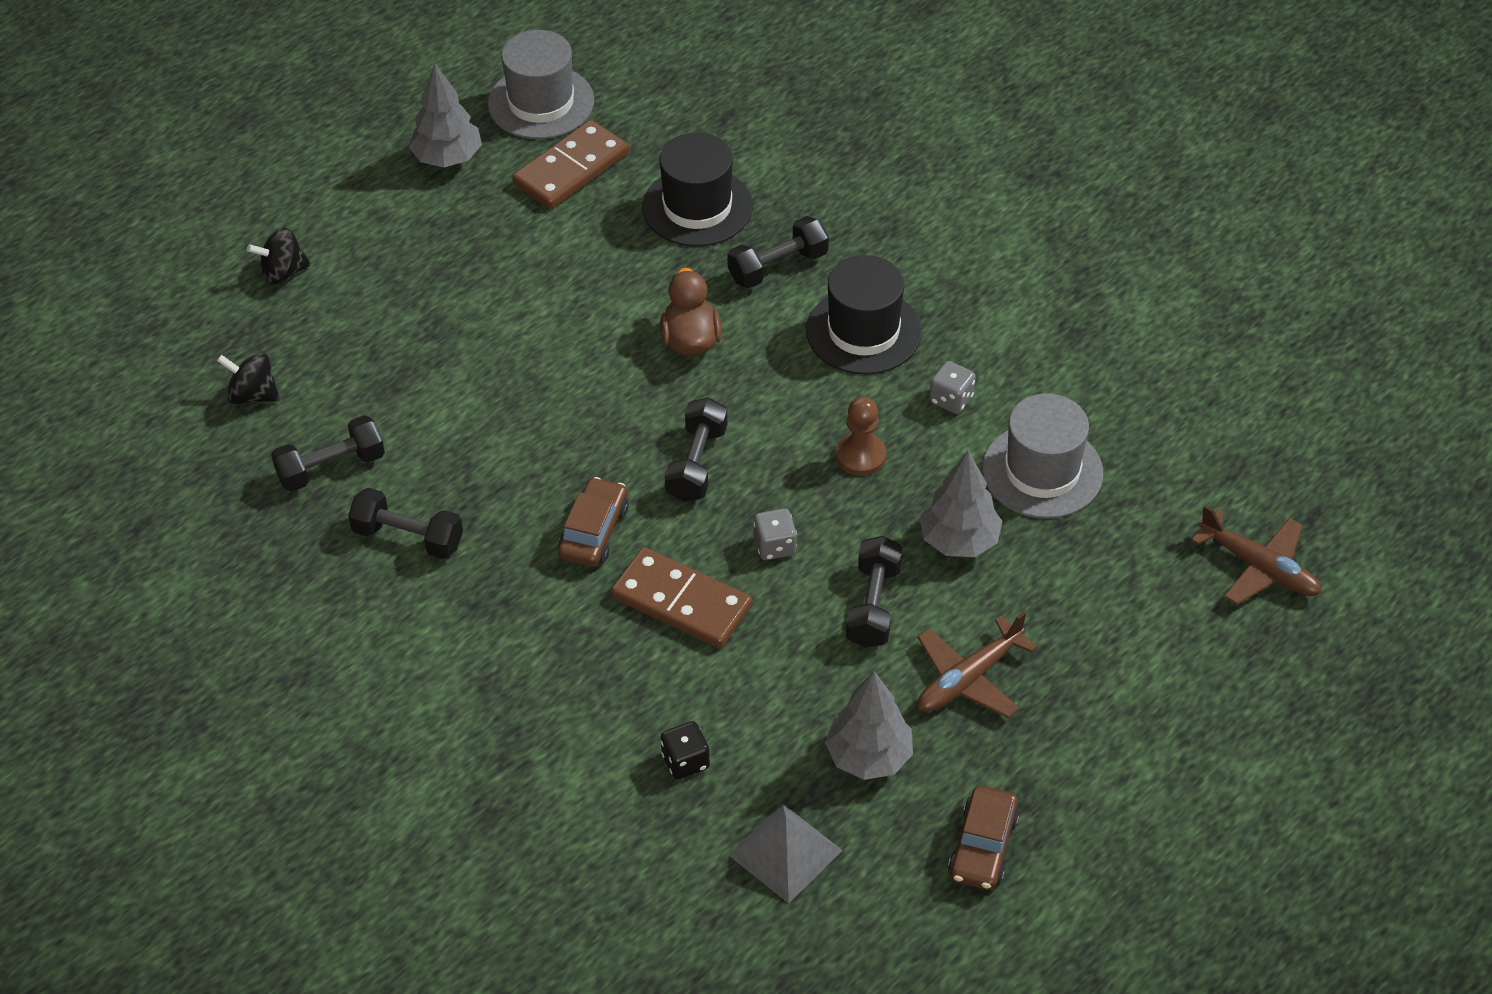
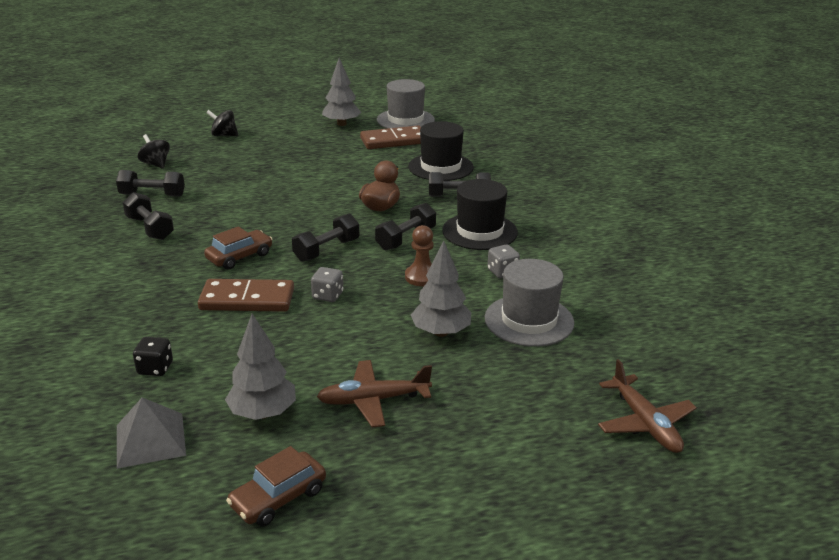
camera: 30 degrees right, 20 degrees down
brown domino [611,547,752,648] -> brown domino turned 60 degrees counterclockwise [198,279,294,312]
black dumbbell [846,536,902,648] -> black dumbbell moved to [375,203,436,250]

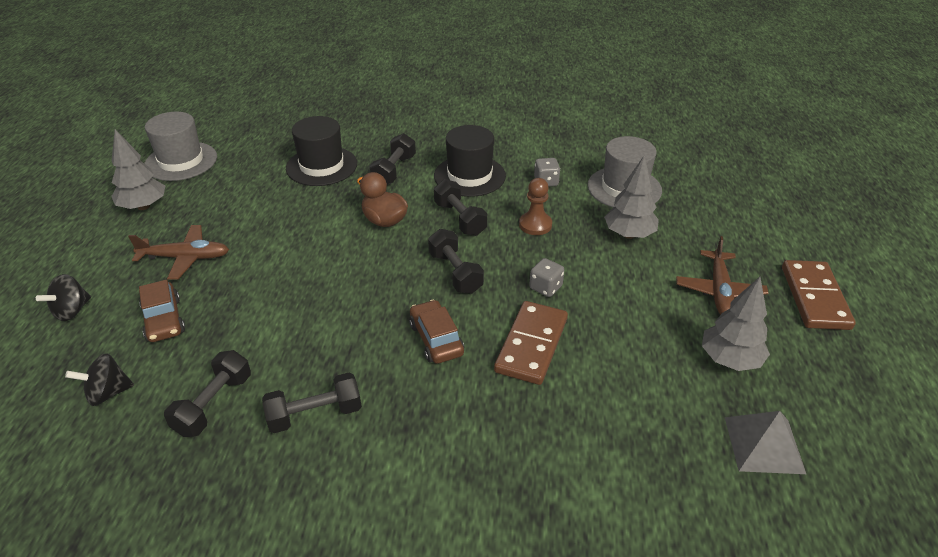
camera: 70 degrees left, 10 degrees up
black dice [133,337,173,376] -> none
brown car [226,446,326,526] -> brown car moved to [139,280,185,342]
brown domino [360,126,421,149] -> brown domino moved to [782,260,856,330]
brown plane [598,359,697,453] -> brown plane moved to [128,225,229,280]

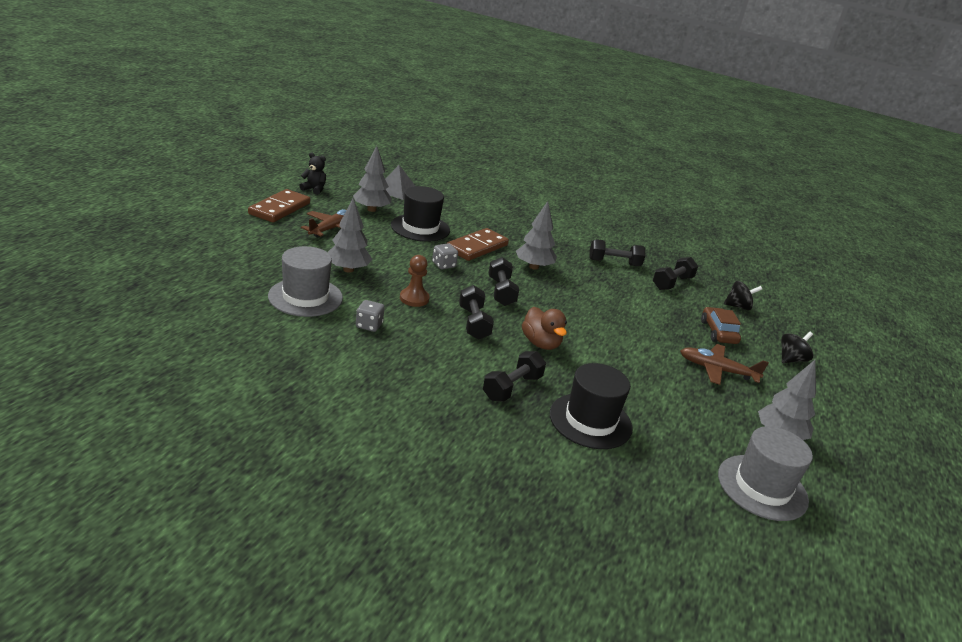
camera: 165 degrees left, 10 degrees down
brown car [409,299,464,364] -> grey tree [516,201,557,270]
black hat [434,125,506,197] -> black hat moved to [391,186,450,242]
none -> black teddy bear [299,153,326,195]

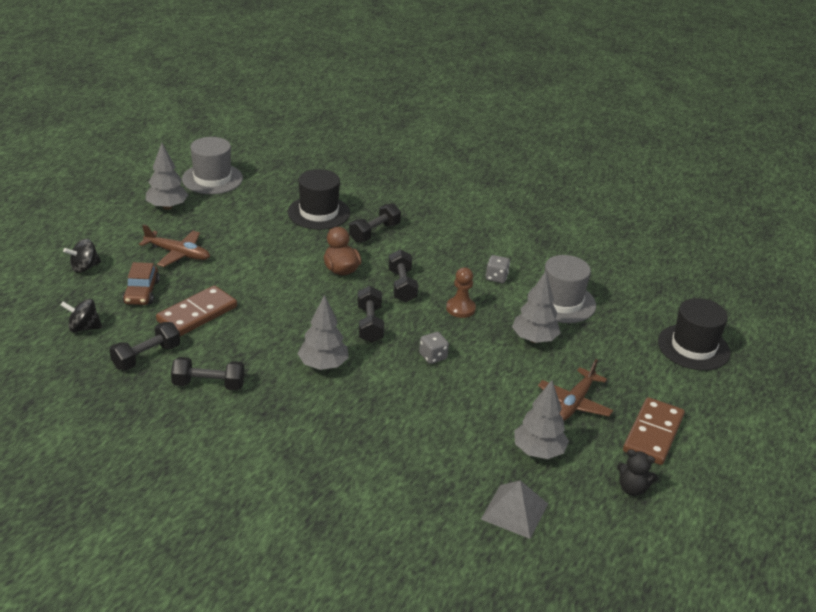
camera: 175 degrees left, 5 degrees up
black hat [391,186,450,242] -> black hat moved to [658,298,731,371]
brown domino [446,228,509,261] -> brown domino moved to [156,285,237,336]

